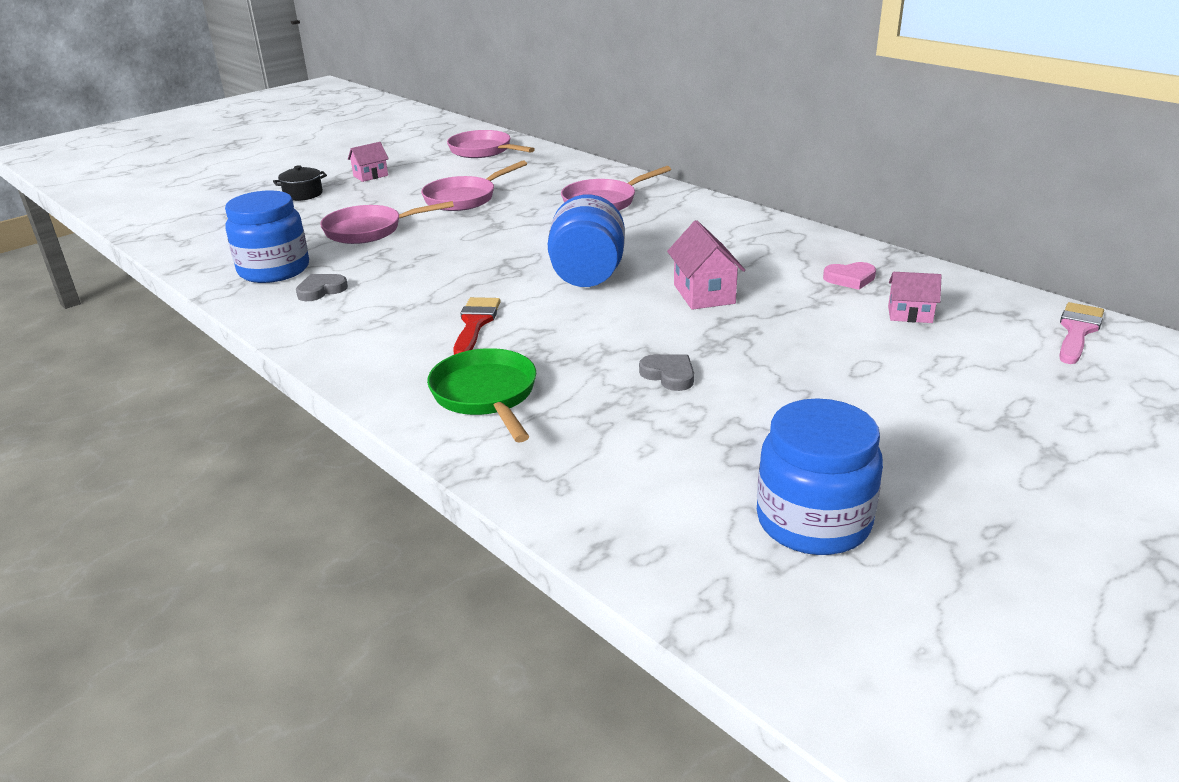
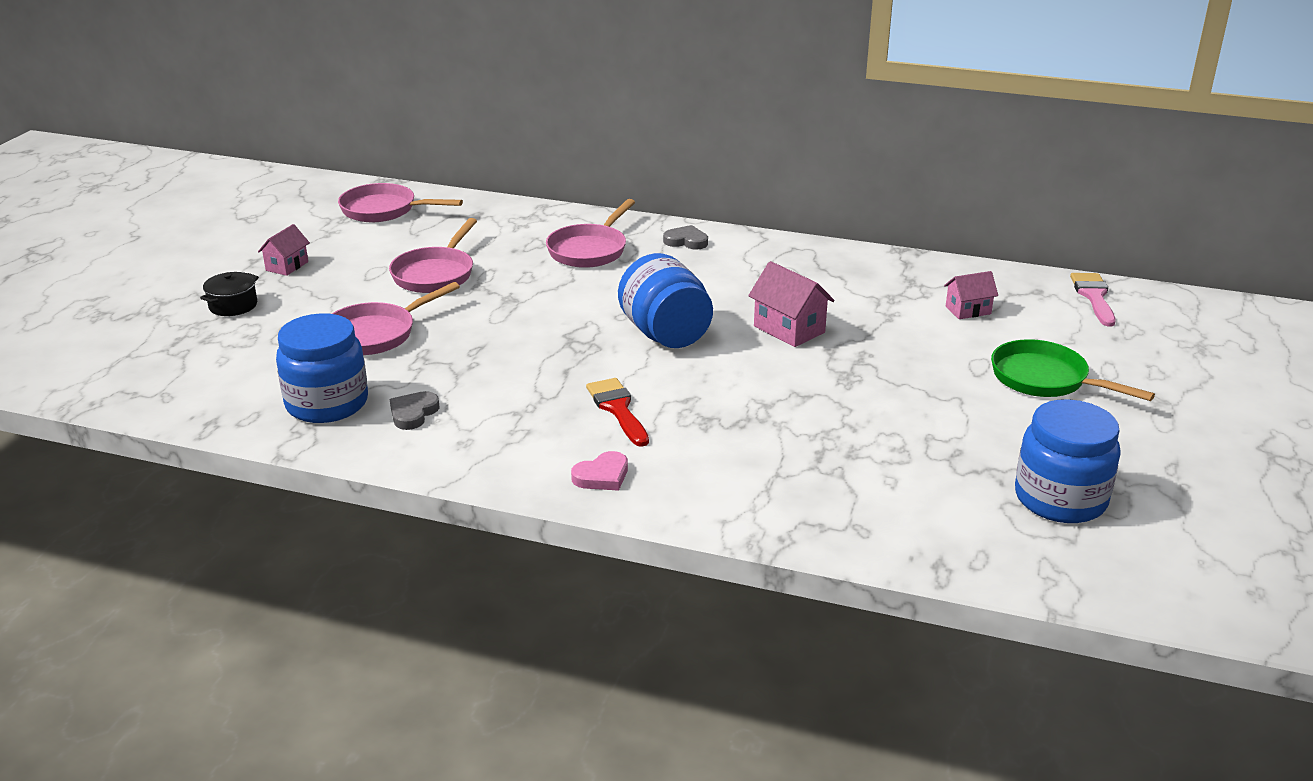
camera: 30 degrees left, 0 degrees up
green pan [427,348,536,442] -> green pan moved to [991,339,1155,401]
grey heart [639,354,694,391] -> grey heart moved to [663,225,708,249]
pink heart [823,262,876,290] -> pink heart moved to [571,451,628,491]

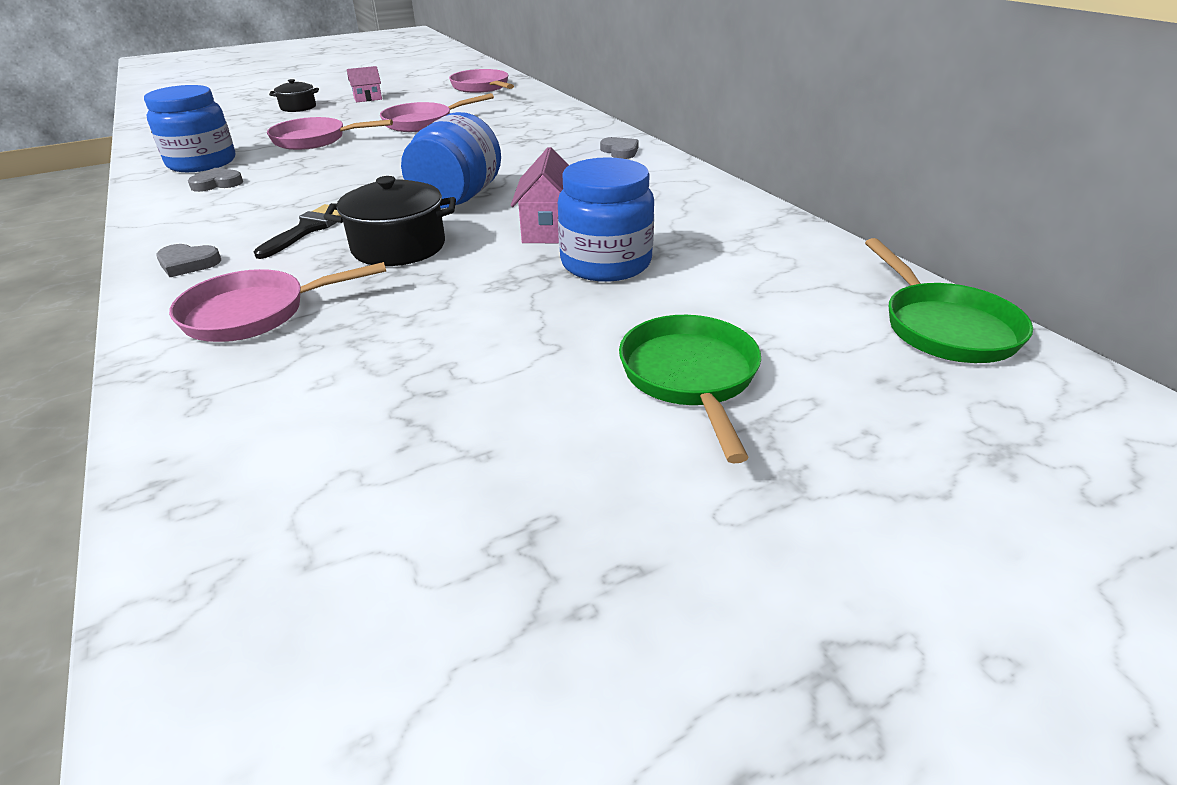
camera: 45 degrees right, 5 degrees up
pink pan [546,199,635,268] -> pink pan moved to [169,262,386,342]
pink heart [571,451,628,491] -> grey heart [156,244,221,277]
red brush [586,378,649,447] -> black brush [253,204,341,259]
pink house [944,271,998,319] -> none
blue jar [1015,399,1121,523] -> blue jar moved to [558,157,654,282]
pink brush [1070,273,1116,327] -> green pan [865,238,1033,363]
none -> black pot [324,176,456,266]

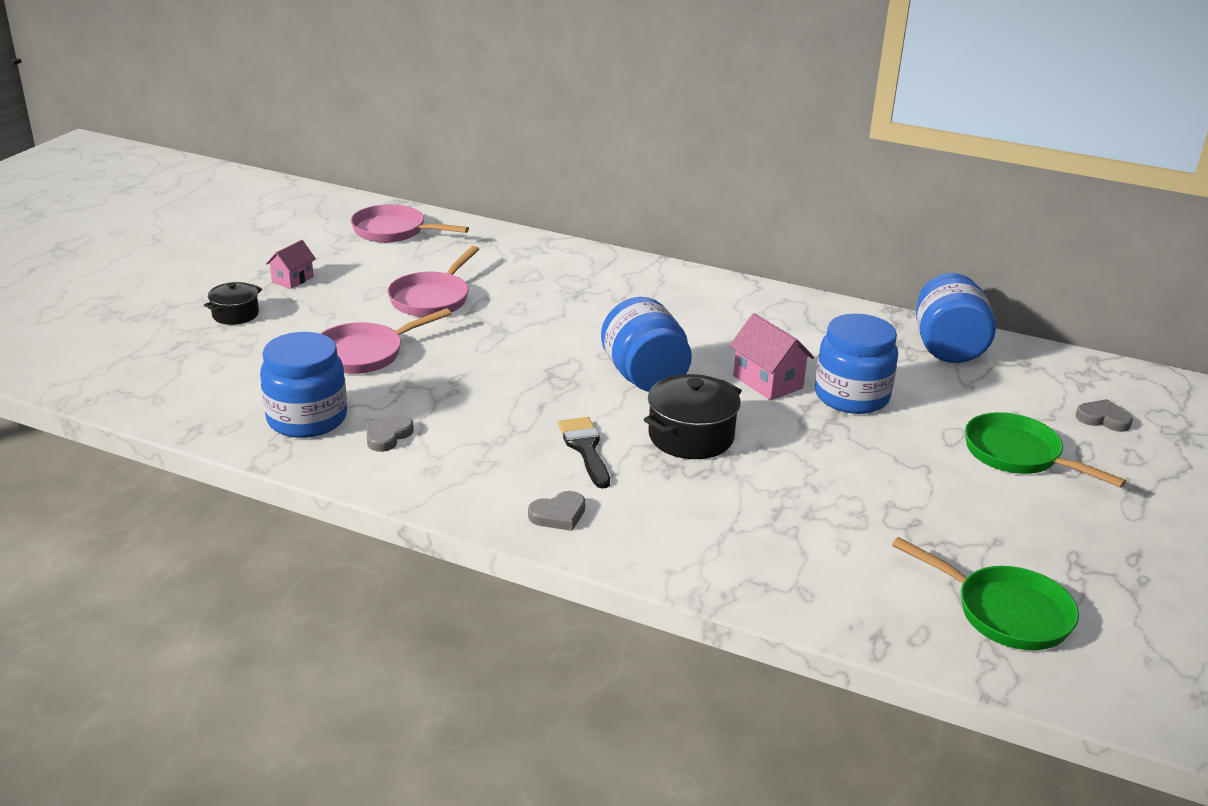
camera: 40 degrees left, 5 degrees down
pink pan [169,262,386,342] -> none
grey heart [600,137,639,159] -> grey heart moved to [1076,399,1133,432]
green pan [865,238,1033,363] -> green pan moved to [892,537,1079,650]
none -> blue jar [916,273,996,363]

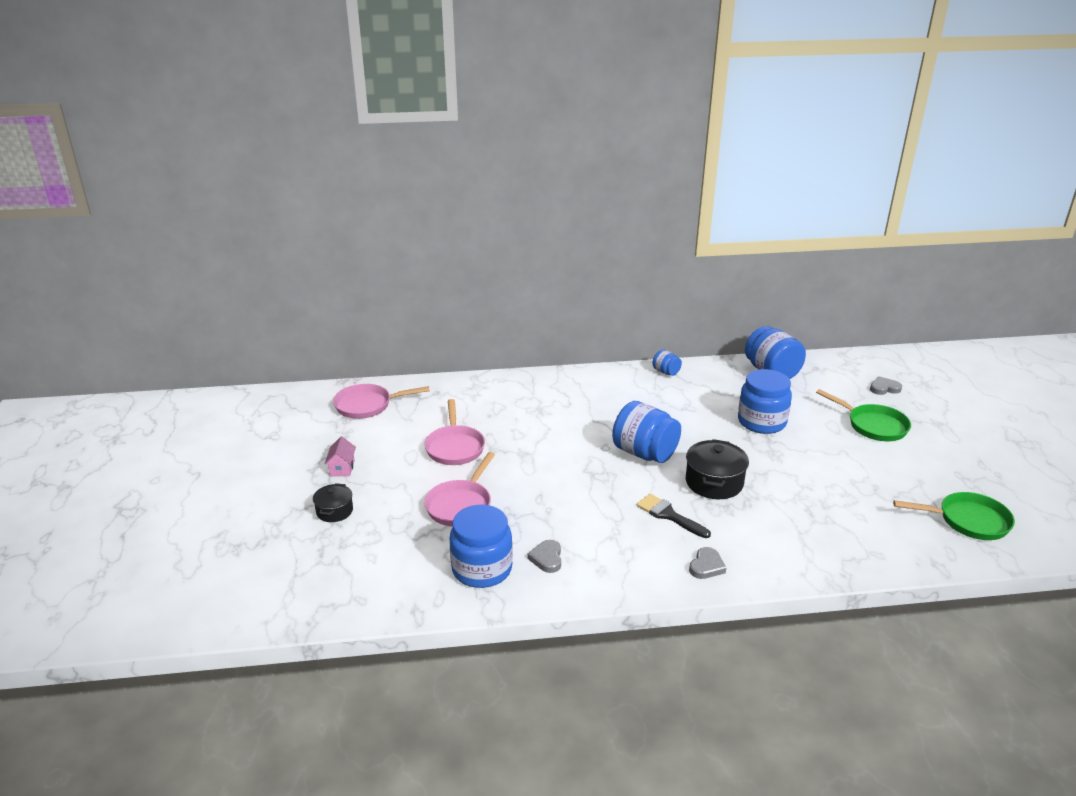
camera: 30 degrees left, 0 degrees up
pink house [729,313,814,401] -> none
green pan [965,412,1126,487] -> green pan turned 150 degrees counterclockwise [816,389,911,441]
none -> blue jar [653,349,682,376]

